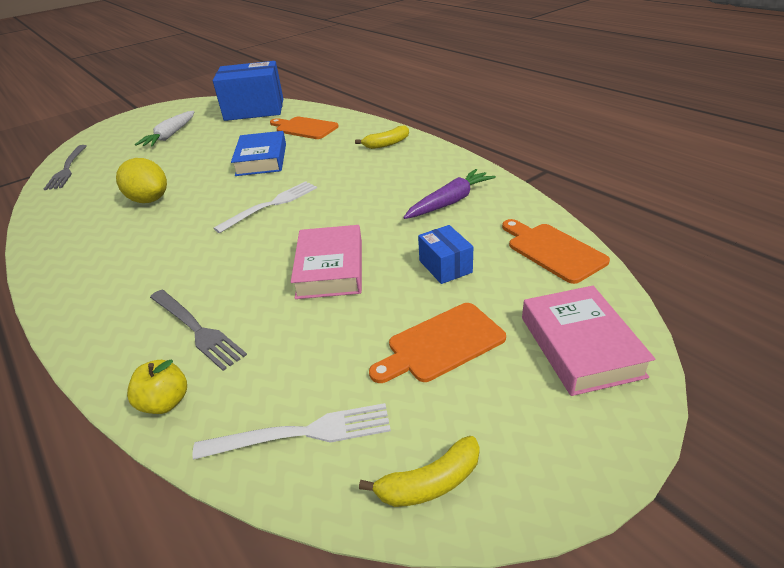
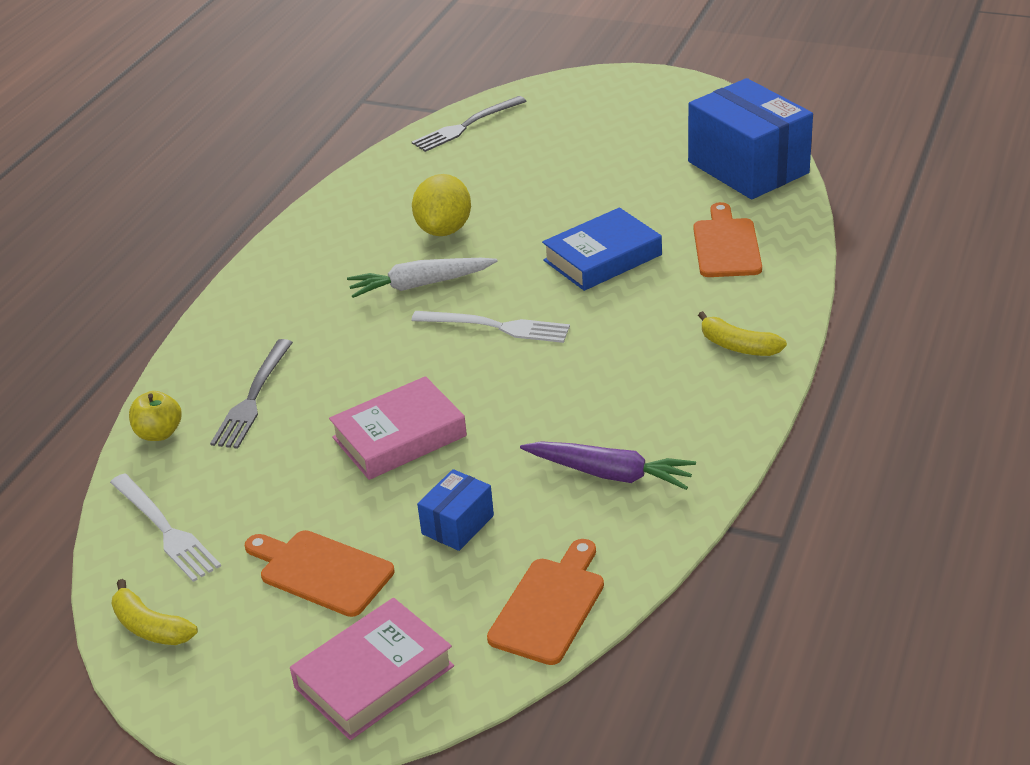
camera: 60 degrees right, 0 degrees up
white carrot [135,111,194,147] -> white carrot moved to [347,258,498,298]

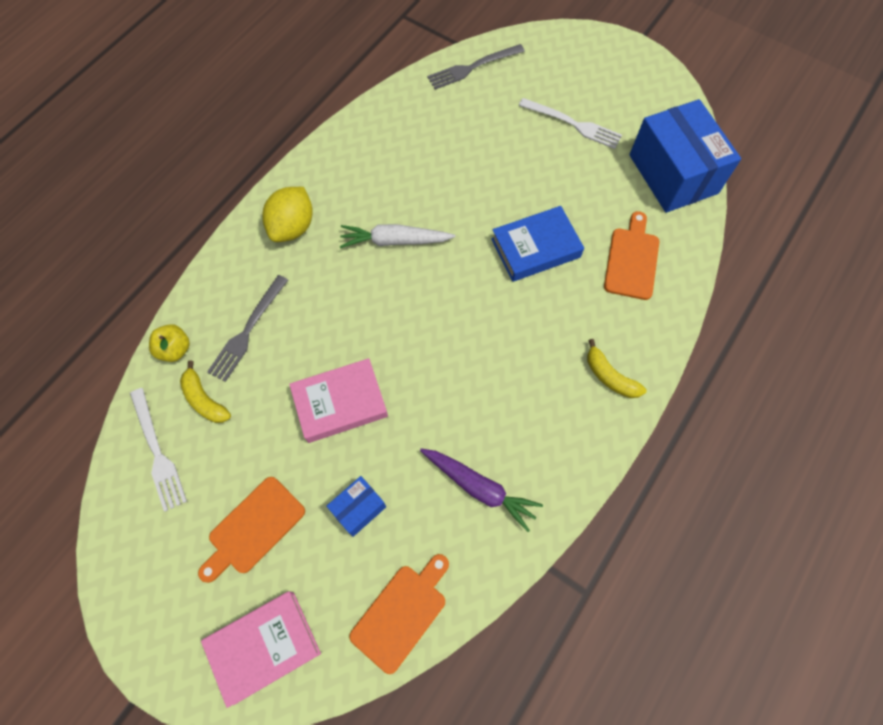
camera: 10 degrees right, 30 degrees up
yellow banana [111,579,198,645] -> yellow banana moved to [180,361,231,423]
orange cutting board [245,530,394,617] -> orange cutting board turned 90 degrees counterclockwise [198,477,305,583]
white fork [411,311,570,343] -> white fork moved to [519,98,622,149]
yellow lemon [412,174,471,236] -> yellow lemon moved to [262,187,313,242]

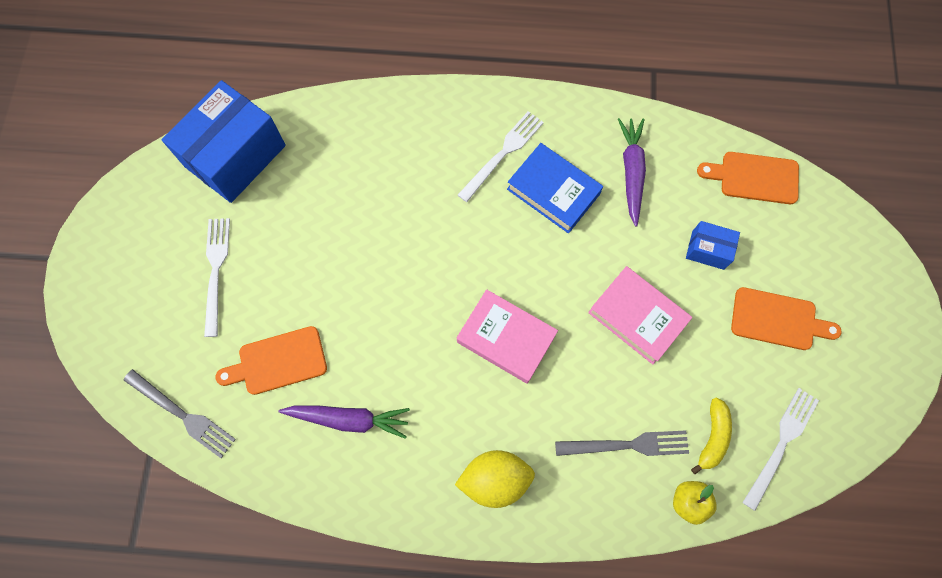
camera: 120 degrees left, 5 degrees up
pink book [201,591,321,708] -> pink book moved to [457,289,558,384]
white carrot [340,224,455,248] -> none
blue book [491,206,584,282] -> blue book moved to [507,143,603,233]
yellow banana [587,339,647,398] -> none
orange cutting board [604,211,659,300] -> orange cutting board moved to [216,326,327,395]
none -> purple carrot [279,405,410,439]
none -> white fork [458,111,544,202]

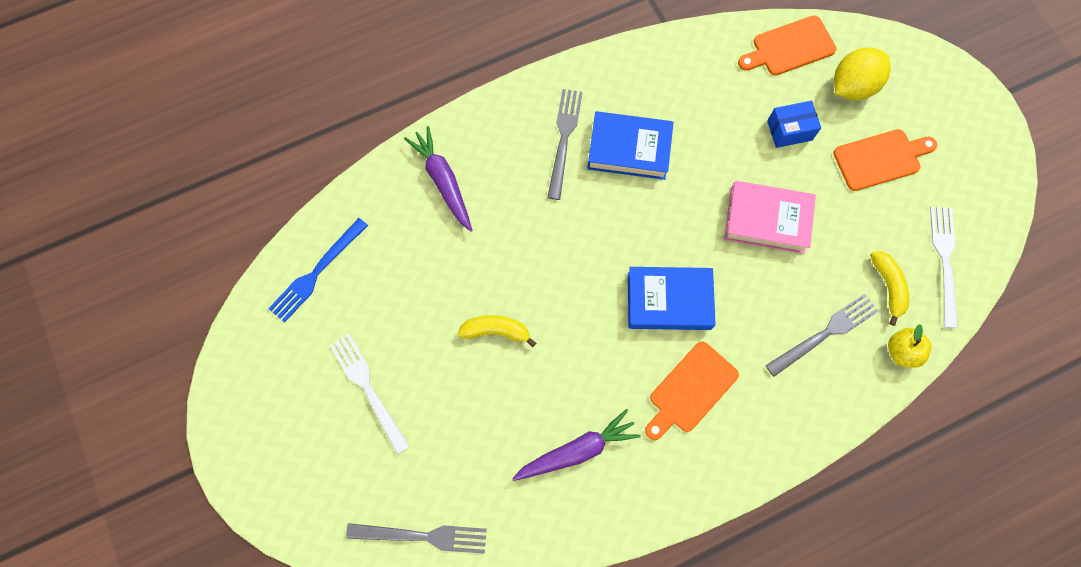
camera: 30 degrees left, 0 degrees up
blue box [162,80,286,203] -> blue fork [268,218,368,323]
orange cutting board [216,326,327,395] -> orange cutting board moved to [645,341,739,440]
yellow lemon [455,450,535,508] -> yellow lemon moved to [834,47,891,100]
pink book [457,289,558,384] -> blue book [628,267,716,330]
white fork [458,111,544,202] -> grey fork [547,89,583,200]
purple carrot [618,118,646,227] -> purple carrot moved to [404,126,472,231]
none -> yellow banana [458,315,536,348]

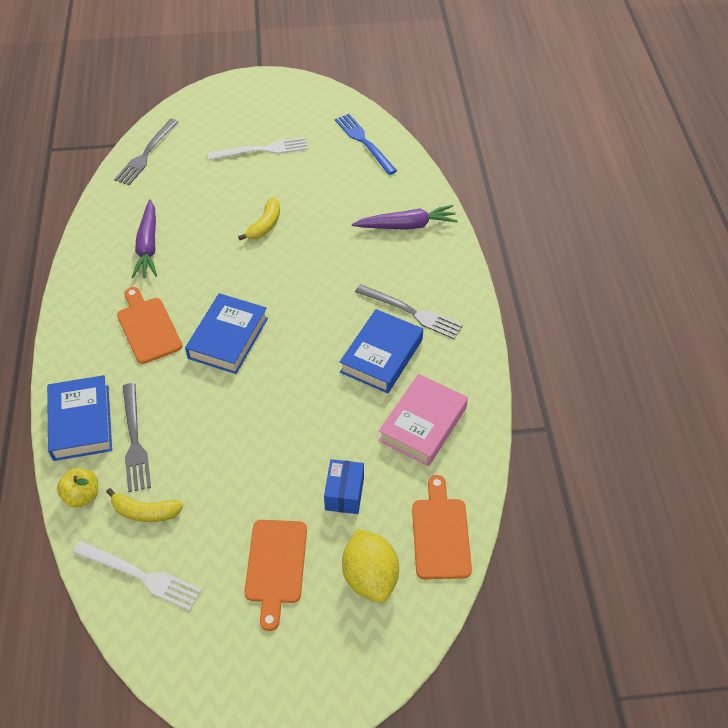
camera: 110 degrees right, 20 degrees down
pink book [724,181,816,254] -> pink book moved to [378,374,468,466]
none -> blue book [47,375,112,461]

